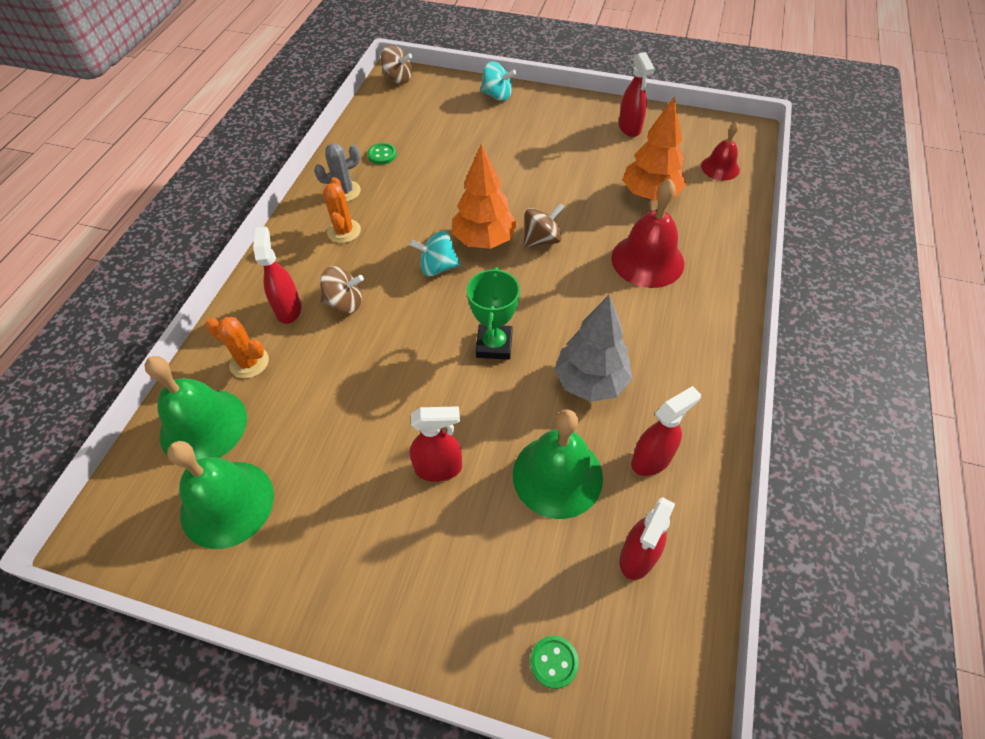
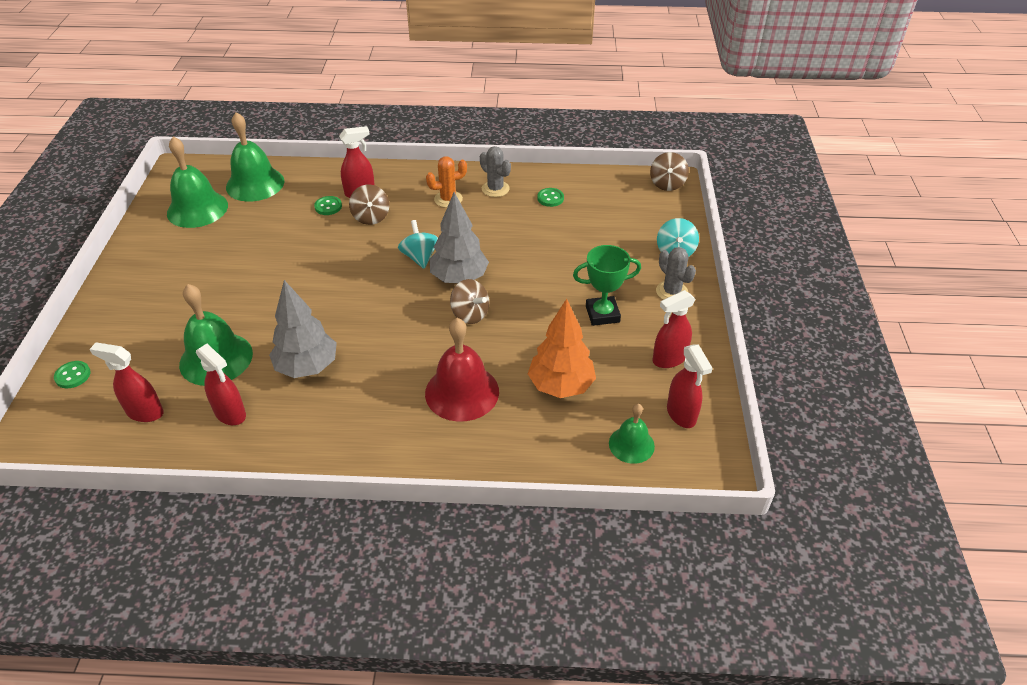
camera: 75 degrees right, 10 degrees down
orange cactus [206,317,269,378] -> none
red spray bottle [410,406,462,482] -> red spray bottle moved to [667,344,713,428]
orange tree [453,144,517,249] -> grey tree [430,192,489,283]
green trophy [467,267,520,360] -> green trophy moved to [573,245,641,326]
red bell [701,121,740,180] -> green bell [609,404,655,464]
none -> green button [314,196,342,215]
none -> grey cactus [656,247,696,300]

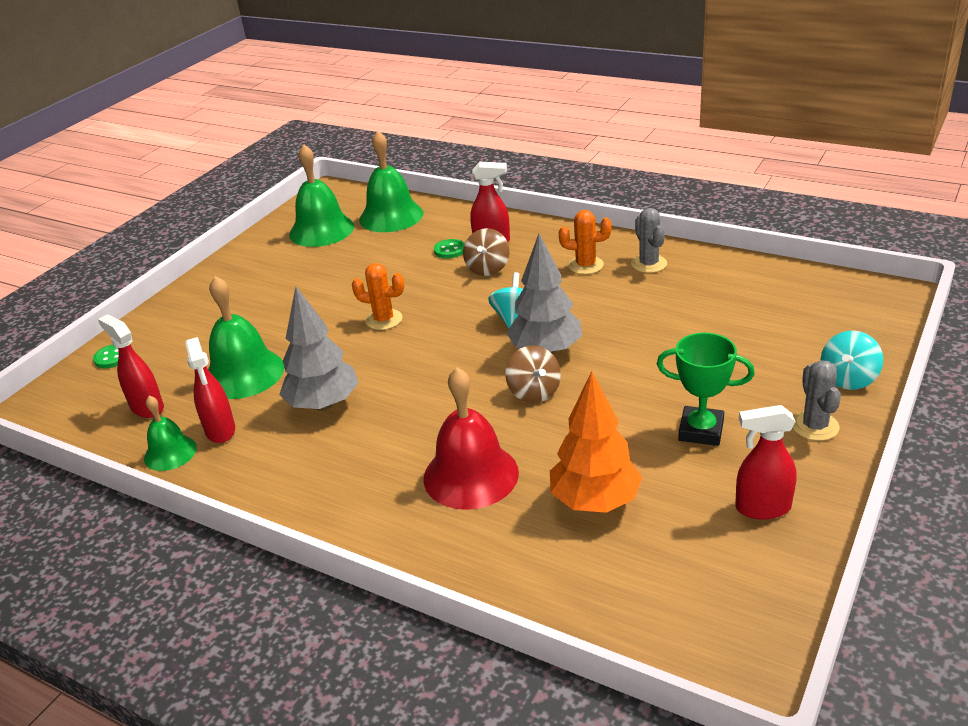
camera: 30 degrees right, 10 degrees down
green button [537,188,564,207] -> none
green bell [609,404,655,464] -> green bell moved to [144,396,197,471]
brown spinning top [650,152,689,191] -> none
red spray bottle [667,344,713,428] -> none
none -> orange cactus [352,263,404,330]

